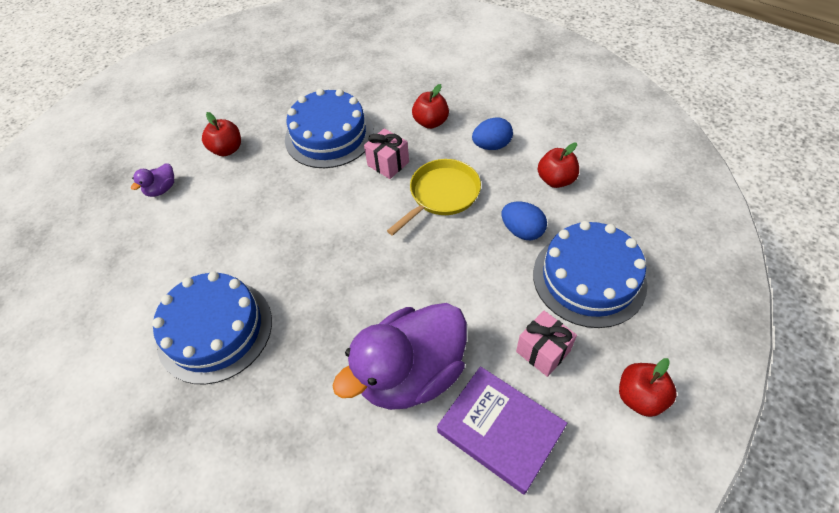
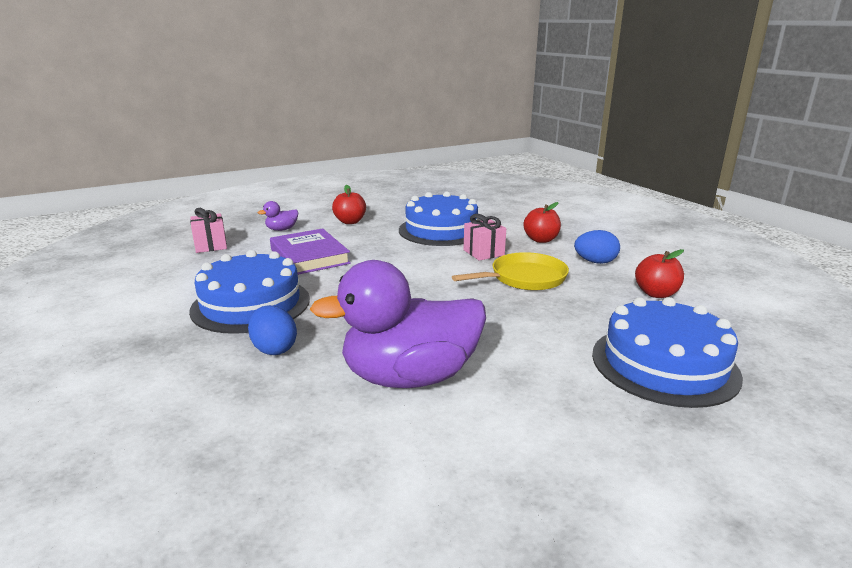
camera: 20 degrees right, 30 degrees down
purple book [437,366,567,495] -> purple book moved to [270,228,351,275]
blue egg [502,201,547,240] -> blue egg moved to [248,305,297,355]
pink gift [516,311,577,377] -> pink gift moved to [190,208,227,253]
red apple [619,358,677,417] -> none

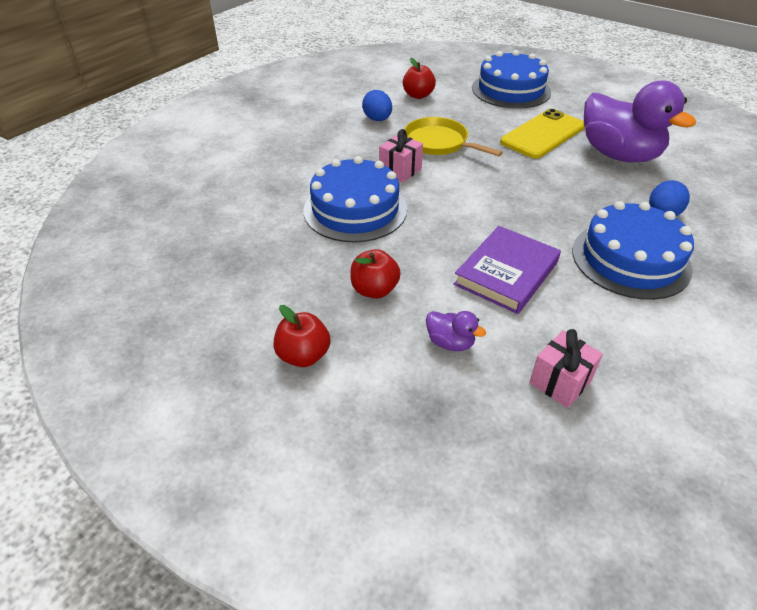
camera: 115 degrees left, 20 degrees up
red apple [523,202,561,243] -> red apple moved to [273,305,330,367]
none -> yellow phone [500,109,585,159]

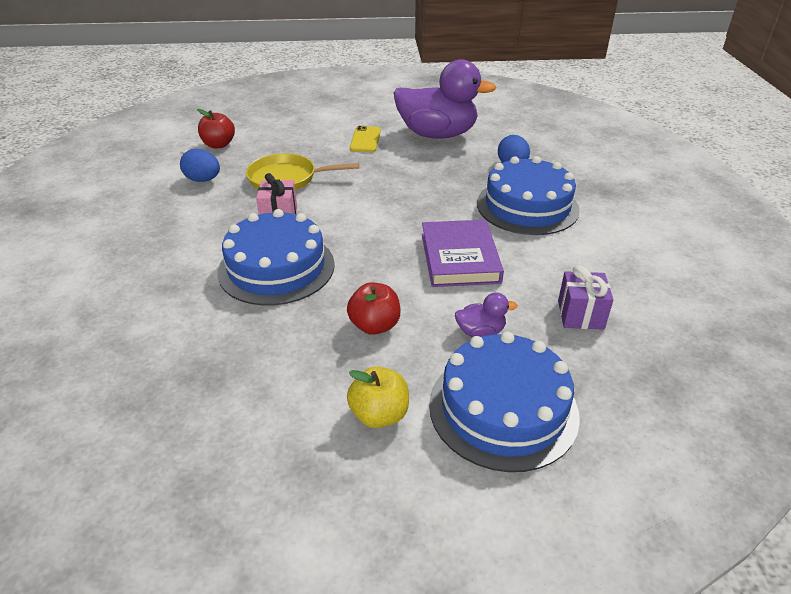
camera: 40 degrees left, 5 degrees down
red apple [273,305,330,367] -> yellow apple [347,366,409,428]
blue cake [472,50,551,109] -> blue cake moved to [429,332,580,472]
yellow phone [500,109,585,159] -> yellow phone [350,126,381,152], size x0.58
pink gift [529,329,603,408] -> purple gift [558,265,613,330]

